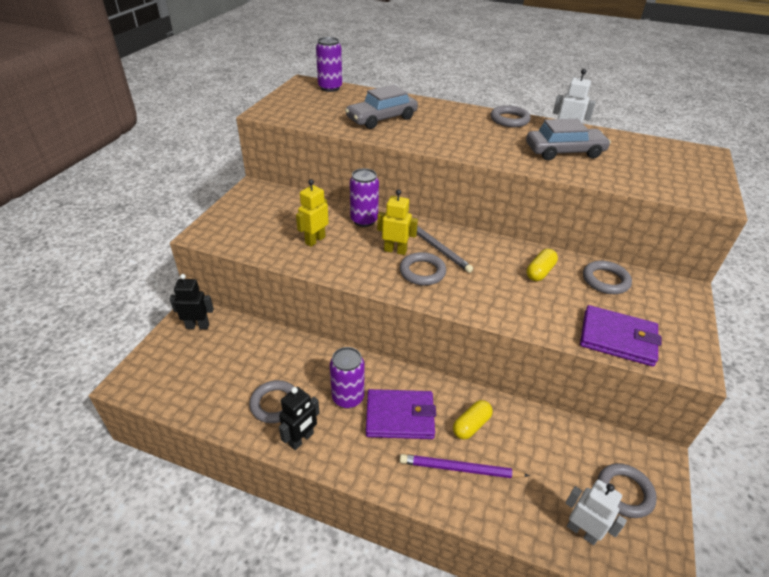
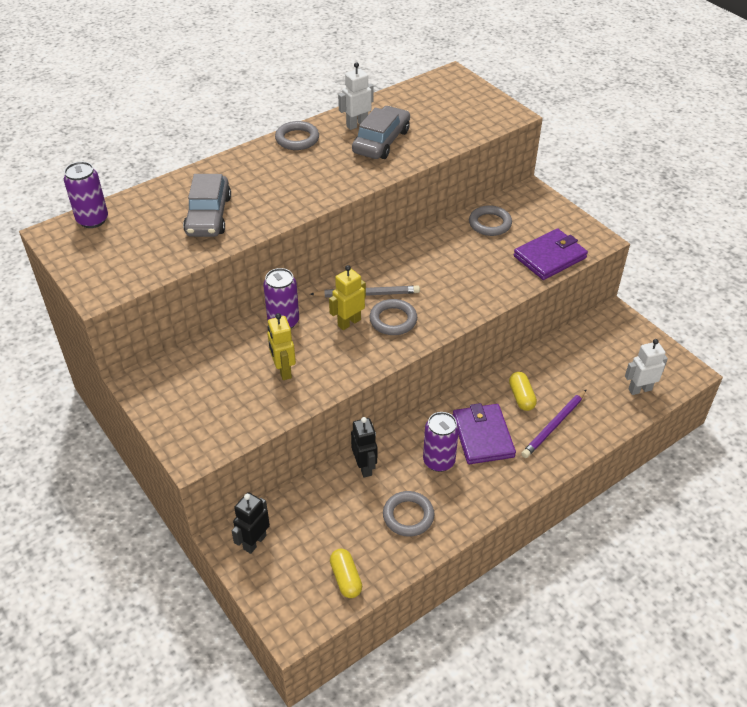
camera: 55 degrees left, 5 degrees up
black robot [279,387,320,450] -> black robot moved to [351,417,377,477]
purple wallet [366,389,436,439] -> purple wallet turned 45 degrees counterclockwise [453,403,516,464]
yellow capsule [526,249,558,281] -> yellow capsule moved to [330,548,362,598]
grey ring [598,463,657,518] -> none

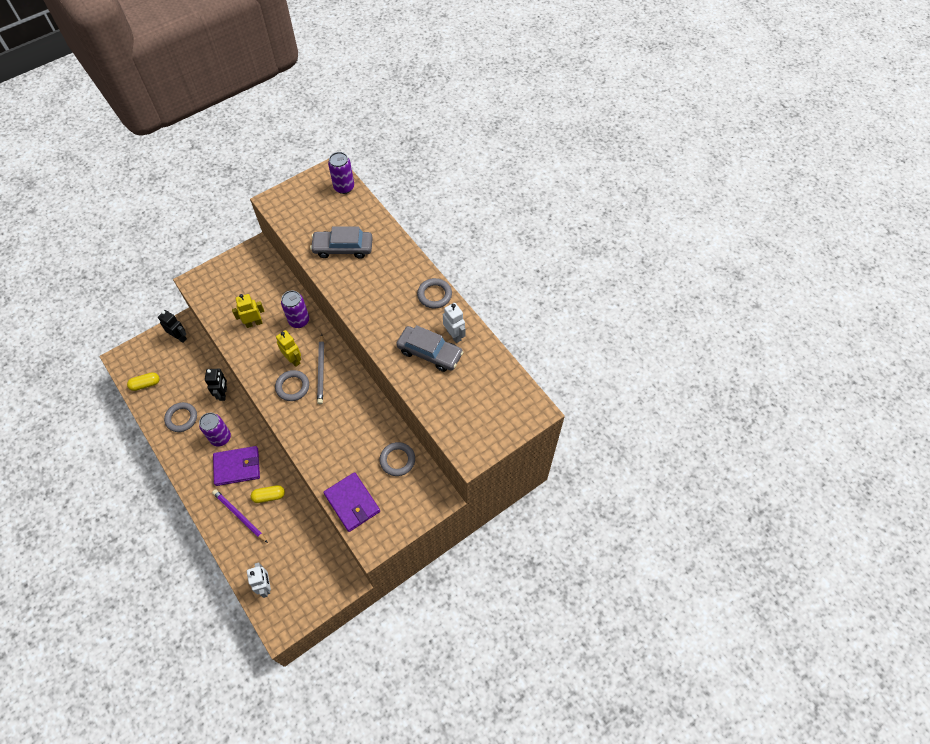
camera: 90 degrees right, 15 degrees up
black robot [351,417,377,477] -> black robot turned 75 degrees counterclockwise [205,368,227,401]

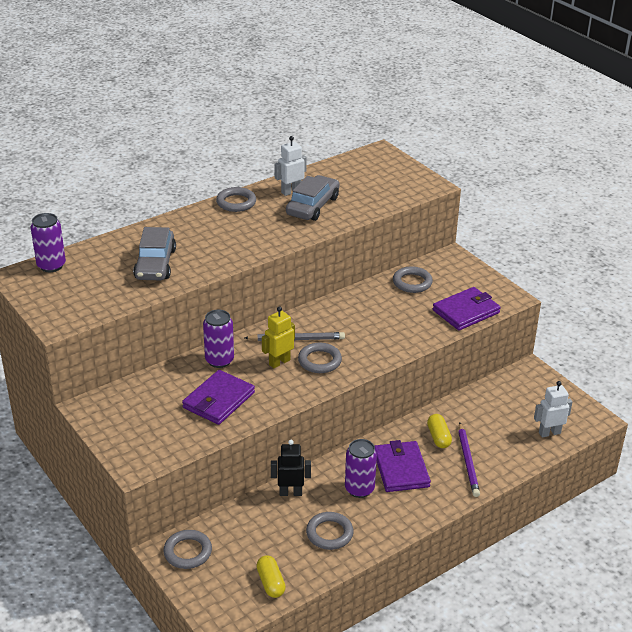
camera: 90 degrees left, 25 degrees down
black robot [158,310,187,343] -> grey ring [163,530,212,569]
purple pencil [212,489,268,543] -> purple pencil turned 45 degrees counterclockwise [458,422,480,497]
yellow robot [232,294,264,328] -> purple wallet [182,370,255,425]

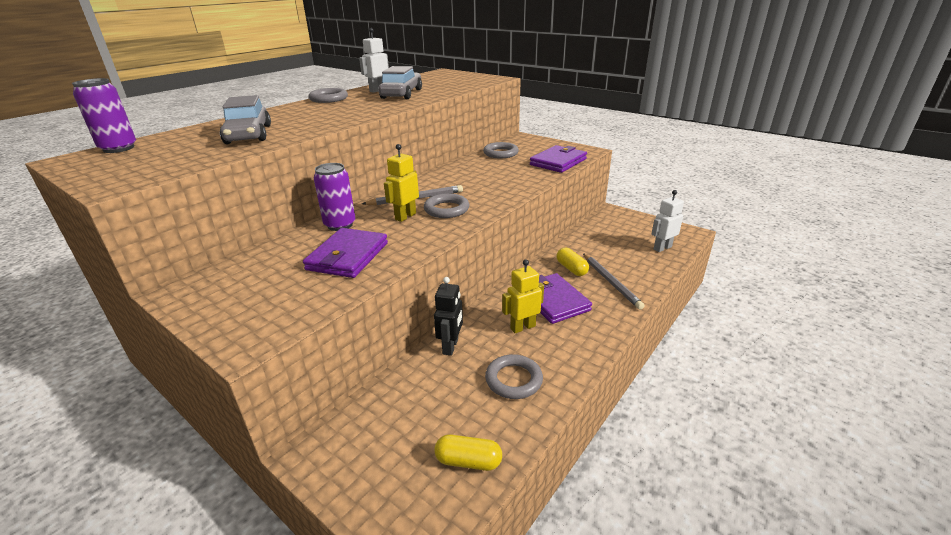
camera: 15 degrees left, 5 degrees down
grey ring [163,530,212,569] -> none
yellow capsule [256,555,286,598] -> yellow capsule turned 45 degrees counterclockwise [434,434,502,471]
black robot [271,440,311,496] -> black robot turned 120 degrees clockwise [434,277,463,356]
purple can [345,439,377,498] -> yellow robot [502,259,544,333]
purple pencil [458,422,480,497] -> grey pencil [583,253,645,310]

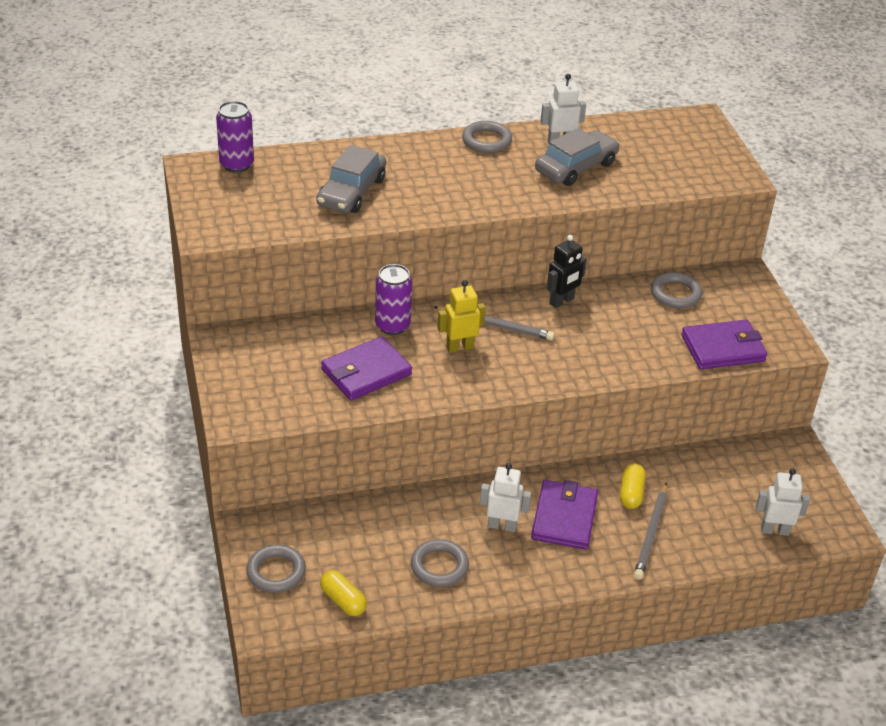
camera: 35 degrees right, 10 degrees up
grey ring [424,193,469,218] -> grey ring moved to [247,544,306,593]
black robot [434,277,463,356] -> black robot moved to [547,235,587,308]
yellow robot [502,259,544,333] -> white robot [480,463,531,532]

